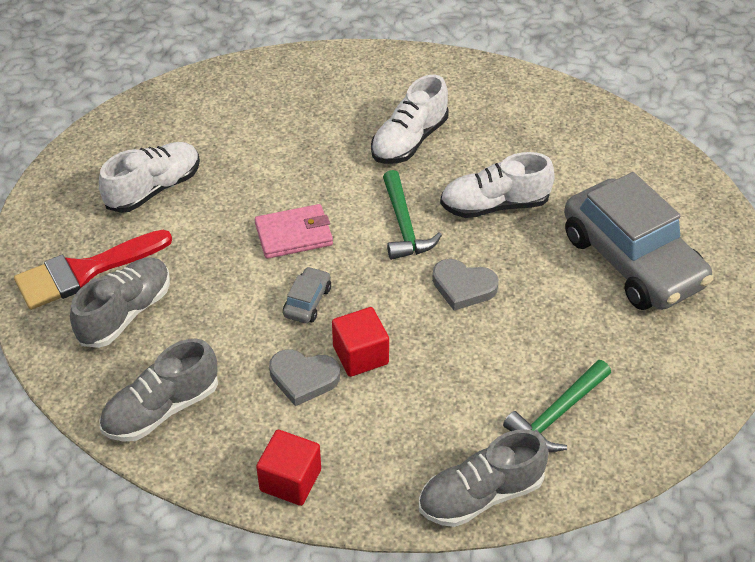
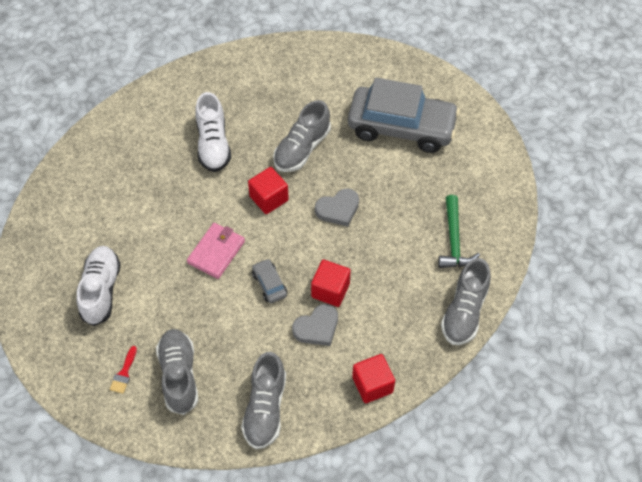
camera: 45 degrees left, 10 degrees up
red brush [14,230,172,310] -> red brush [110,346,137,394], size x0.42
green hammer [383,170,442,260] -> red cube [248,167,289,214]
white shoe [440,152,555,218] -> grey shoe [273,100,331,172]

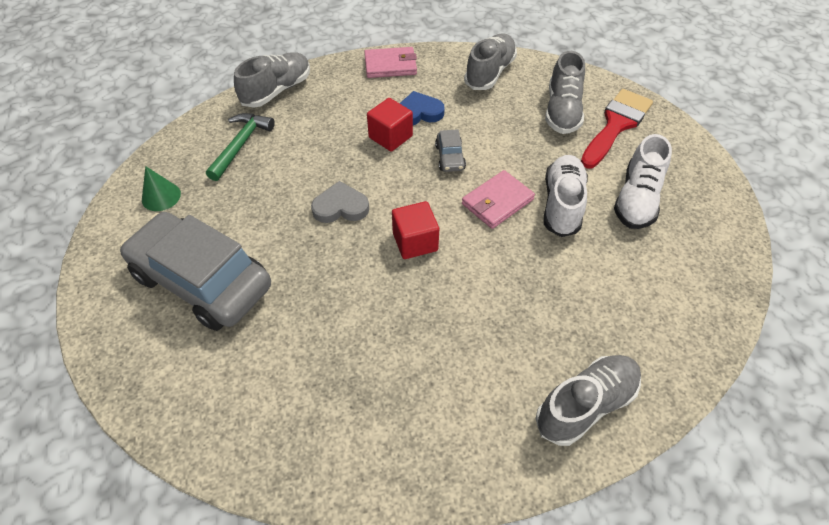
camera: 160 degrees left, 5 degrees down
red brush [110,346,137,394] -> red brush [581,89,653,169], size x2.38
white shoe [195,92,231,172] -> white shoe moved to [544,155,588,237]
grey shoe [273,100,331,172] -> grey shoe moved to [535,355,641,446]
grey heart [292,304,338,346] -> blue heart [400,91,445,125]
red cube [352,354,395,403] -> pink wallet [364,47,417,78]
none -> green cone [142,166,181,211]

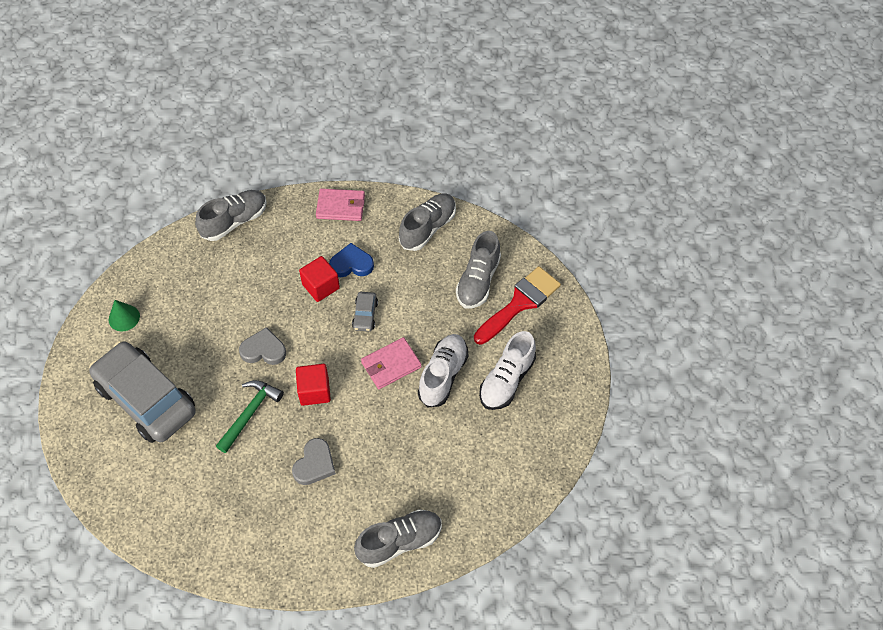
camera: 10 degrees right, 5 degrees up
green hammer [206,113,275,181] -> green hammer moved to [216,380,284,453]
none -> grey heart [292,438,336,485]

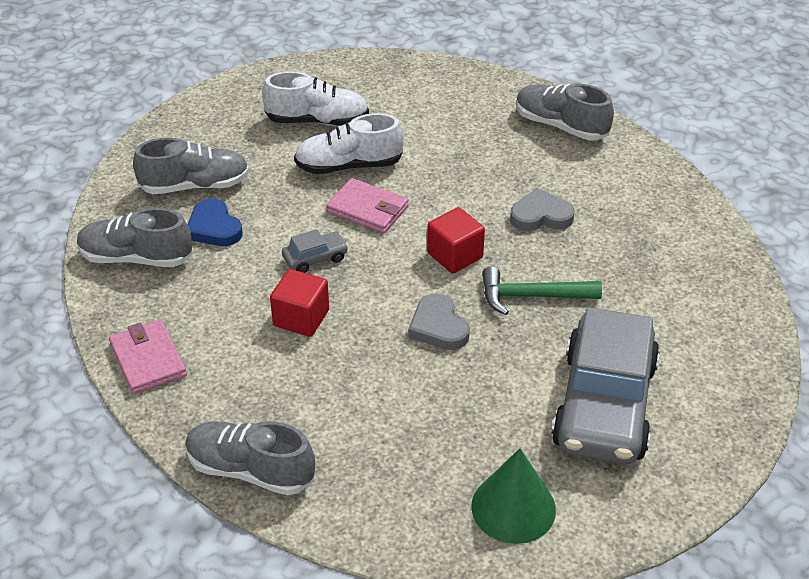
camera: 120 degrees left, 15 degrees down
green cone [109,300,140,331] -> green cone [471,448,556,544], size x1.54
blue heart [329,243,374,277] -> blue heart moved to [187,199,243,246]
red brush [474,266,561,345] -> none

